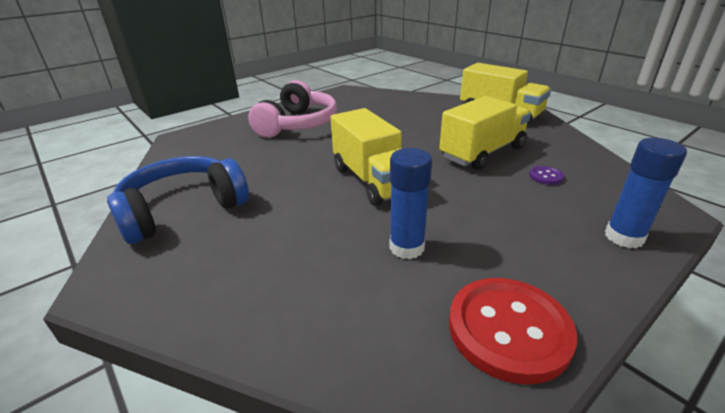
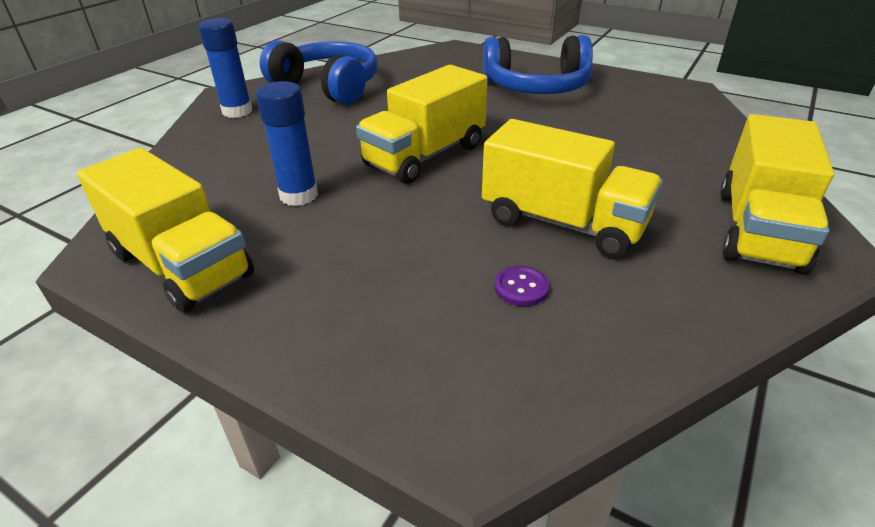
camera: 70 degrees right, 5 degrees up
pink headphones [248,80,337,138] -> blue headphones [483,35,593,94]
red button [449,278,577,385] -> yellow truck [77,148,254,313]
blue glue stick [605,138,687,248] -> blue glue stick moved to [198,18,252,118]

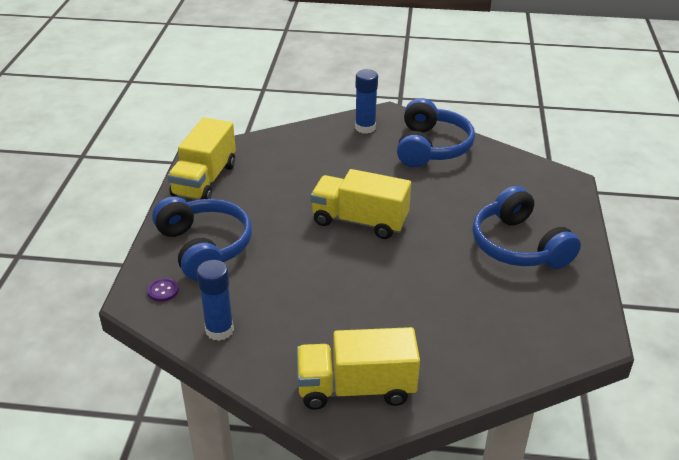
camera: 65 degrees right, 0 degrees up
blue glue stick [256,81,318,206] -> blue glue stick moved to [197,260,234,341]
yellow truck [482,119,663,258] -> none
purple button [494,266,549,306] -> purple button moved to [147,278,179,302]
none -> blue headphones [152,196,252,281]

